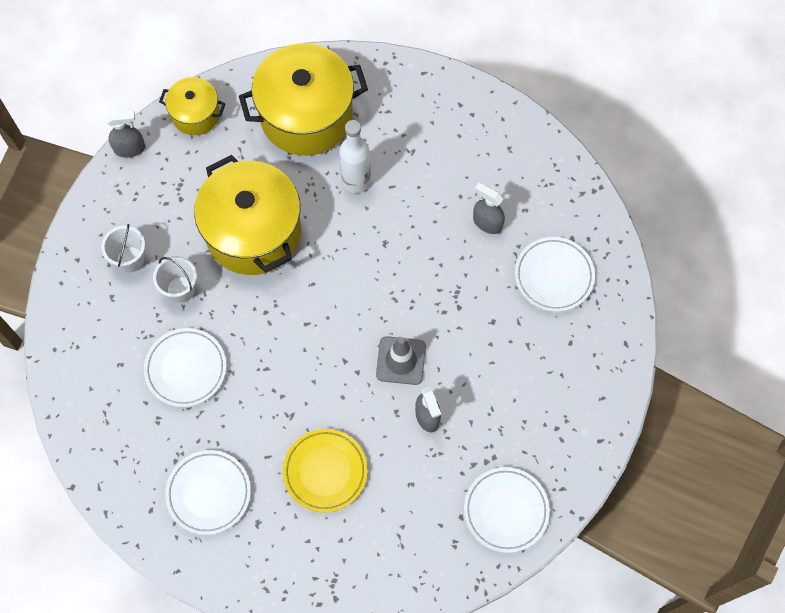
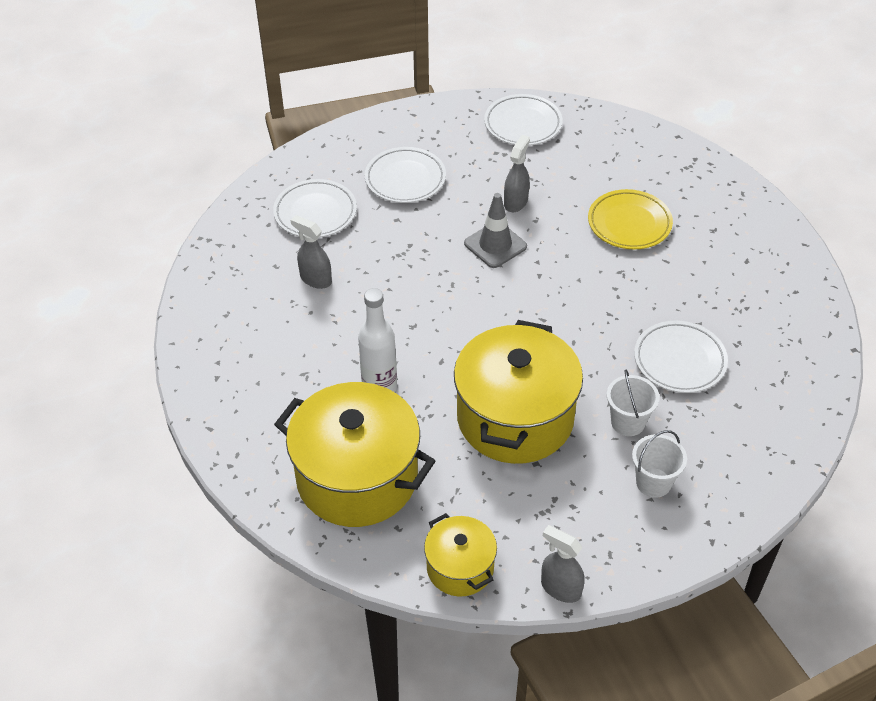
camera: 135 degrees left, 20 degrees down
white plate [165,450,251,535] -> white plate moved to [365,147,446,203]
grey spray bottle [473,182,505,234] -> grey spray bottle turned 135 degrees clockwise [291,215,332,289]

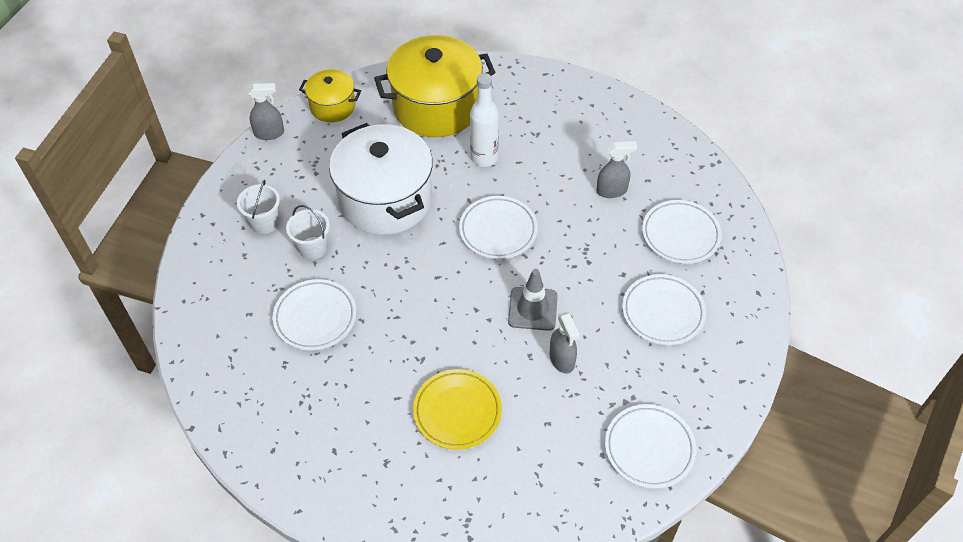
camera: 135 degrees right, 5 degrees up
yellow pot [454,320,583,464] -> white pot [329,123,433,235]
none -> white plate [459,196,538,259]

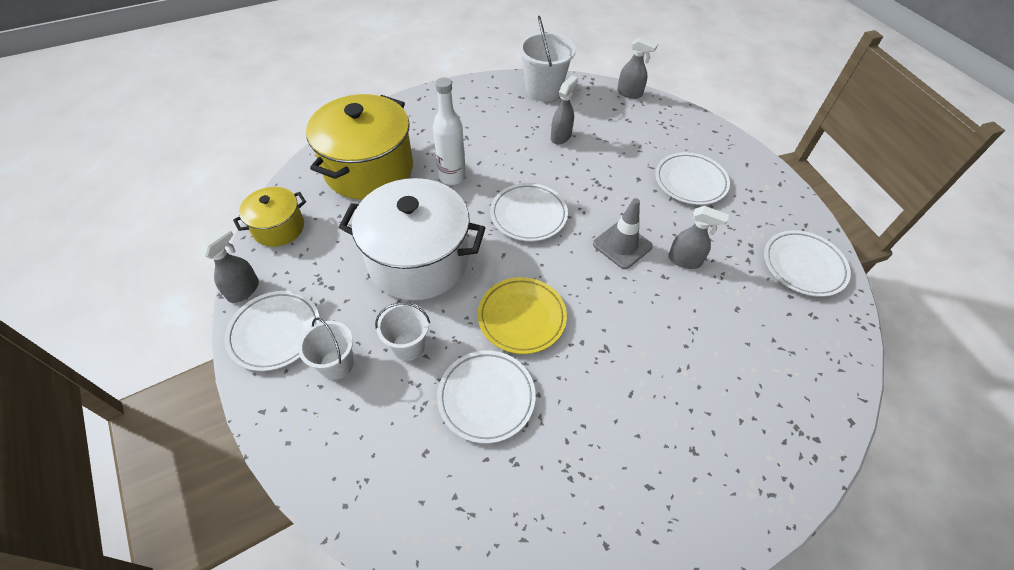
camera: 50 degrees left, 0 degrees up
yellow plate [413,369,502,450] -> yellow plate moved to [478,277,567,354]
white plate [642,200,722,264] -> white plate moved to [225,291,320,371]
none -> white bucket [519,16,576,102]
none -> grey spray bottle [617,37,658,99]

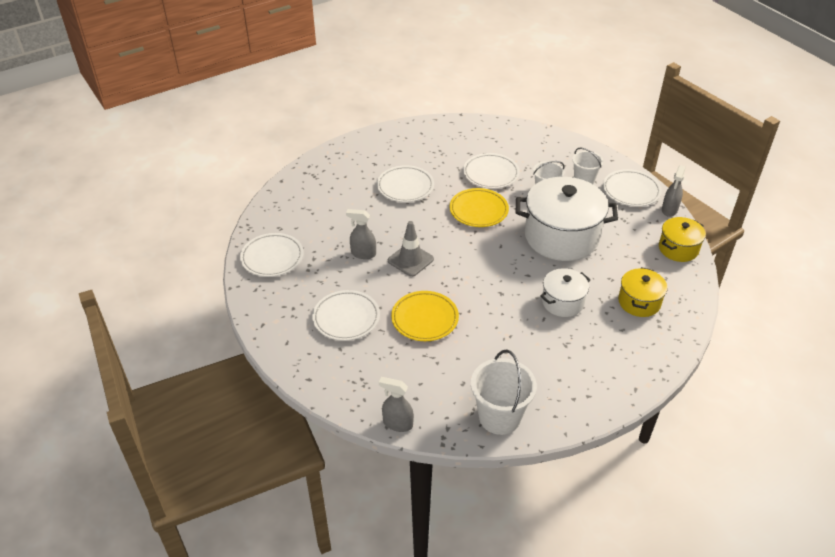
camera: 175 degrees right, 10 degrees down
yellow pot [306,94,413,200] -> yellow pot [618,267,667,317], size x0.53
white bottle [433,77,466,185] -> white pot [540,268,591,317]
white plate [490,183,568,241] -> white plate moved to [377,165,434,202]
grey spray bottle [551,76,578,145] -> none
none -> yellow plate [391,291,459,341]

